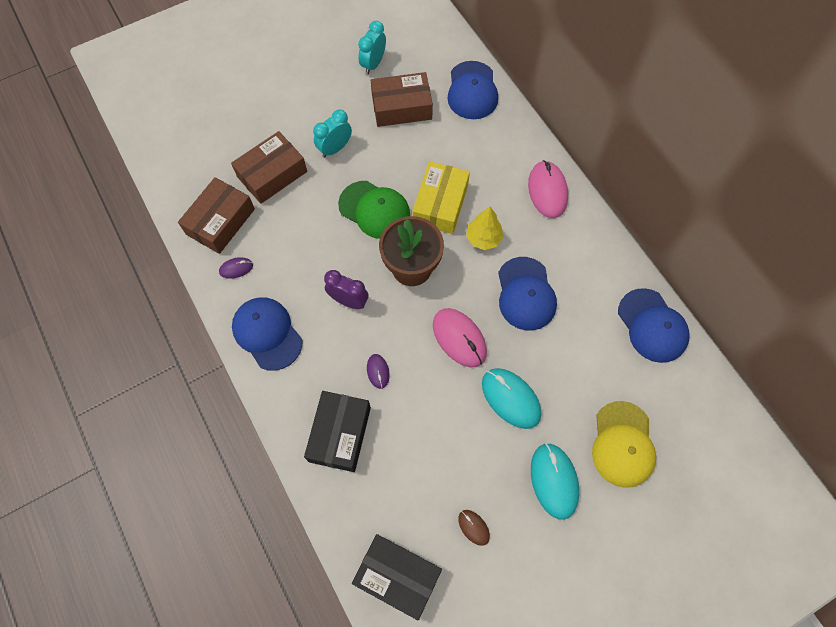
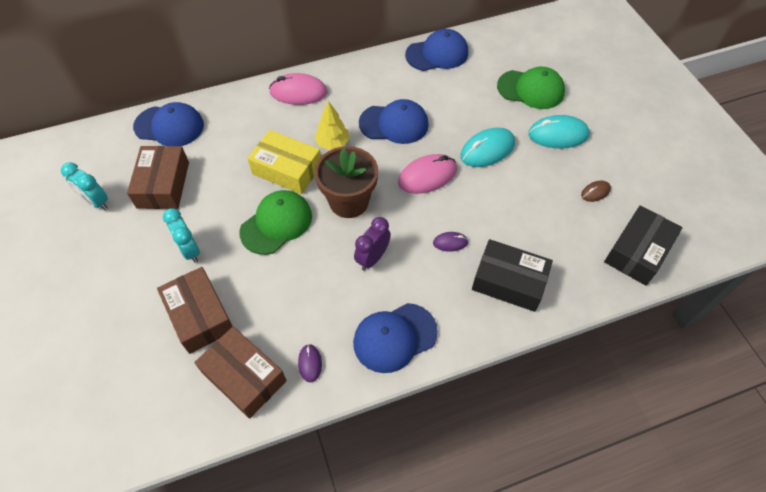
camera: 80 degrees left, 10 degrees down
yellow cap [592,401,656,488] -> green cap [497,66,565,109]

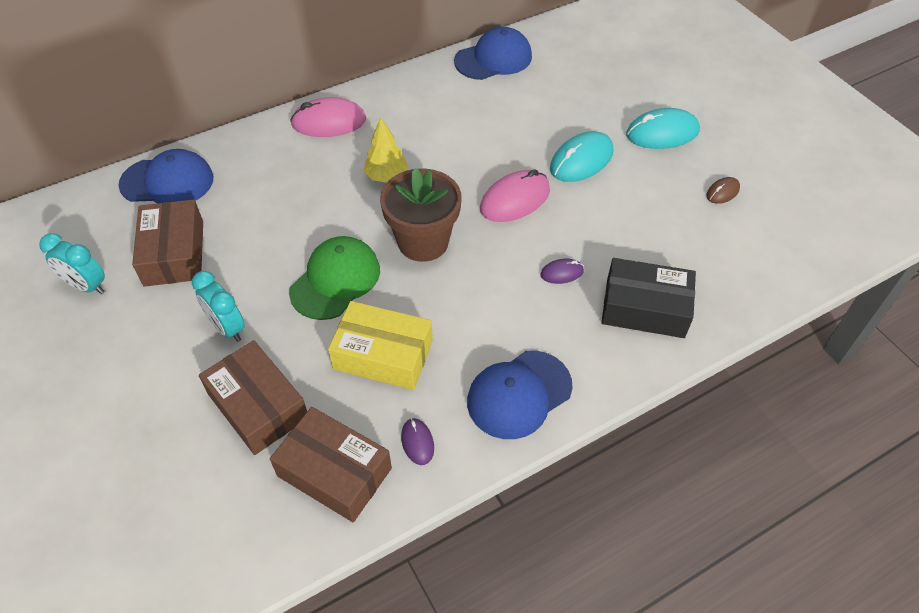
camera: 10 degrees left, 5 degrees down
yellow box [247,130,321,194] -> yellow box moved to [328,301,433,390]
purple clock [354,217,391,271] -> none
blue cap [359,99,429,144] -> none
green cap [497,66,565,109] -> none
black box [604,205,682,285] -> none

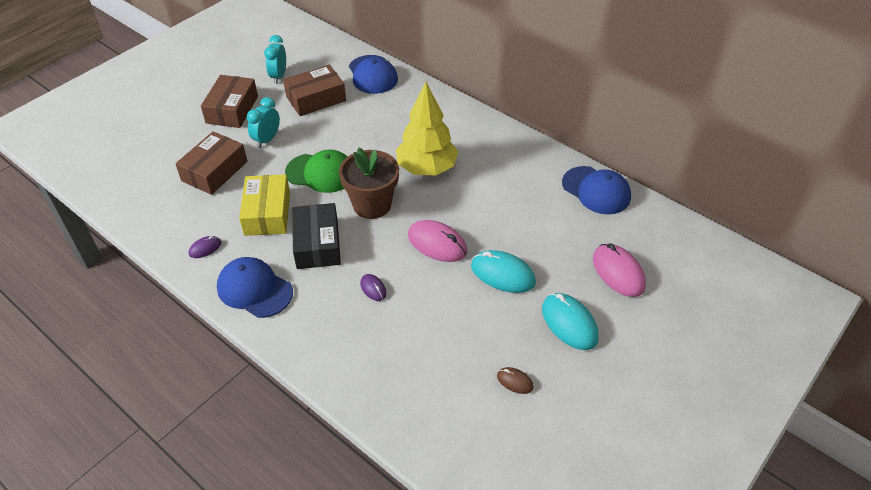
camera: 70 degrees right, 5 degrees down
brown box [270,407,392,522] -> brown box moved to [201,75,258,128]
pink mouse [290,97,366,137] -> pink mouse moved to [593,243,646,297]
yellow tree [364,118,408,183] -> yellow tree [396,82,458,175], size x1.82
black box [601,258,696,338] -> black box moved to [292,203,341,269]

